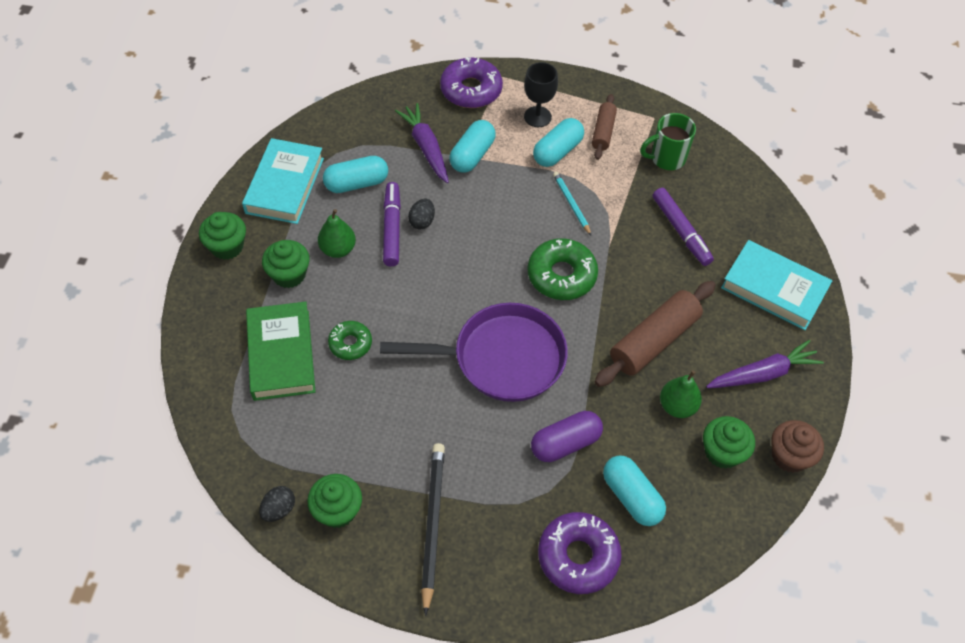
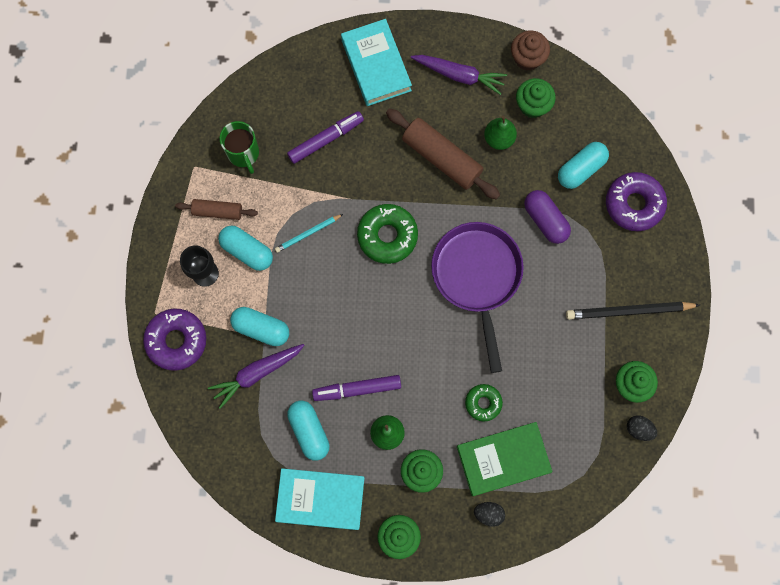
camera: 95 degrees left, 20 degrees up
black egg [408,198,435,230] -> black egg moved to [474,502,505,527]
purple carrot [706,340,824,388] -> purple carrot turned 135 degrees clockwise [411,55,507,95]
turquoise book [721,240,832,330] -> turquoise book turned 45 degrees counterclockwise [341,19,412,106]

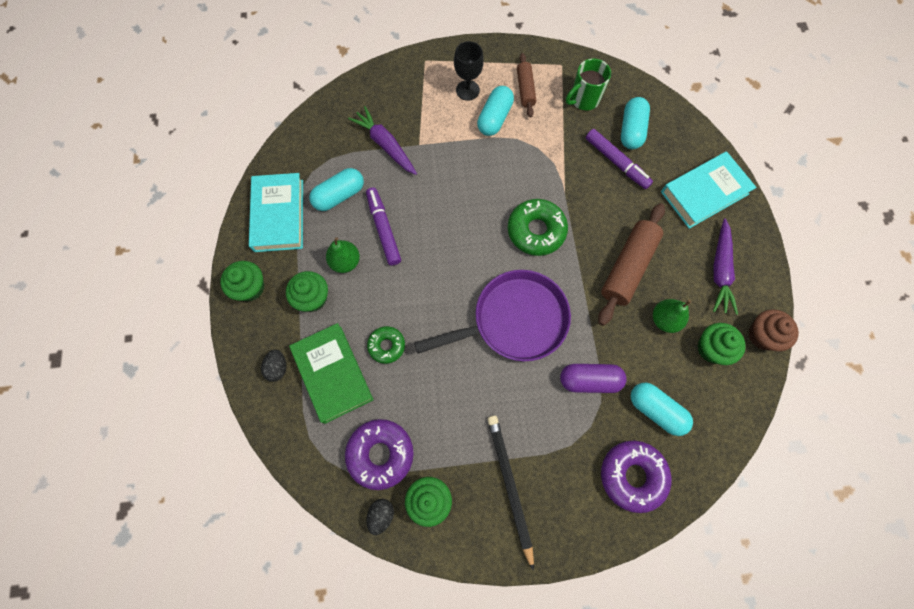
camera: 80 degrees right, 5 degrees down
purple donut [143,309,206,371] -> purple donut moved to [345,419,414,490]
turquoise capsule [230,307,289,346] -> turquoise capsule moved to [621,97,650,149]
turquoise pencil [275,214,343,253] -> none
purple capsule [524,190,571,244] -> purple capsule turned 45 degrees clockwise [560,364,627,393]

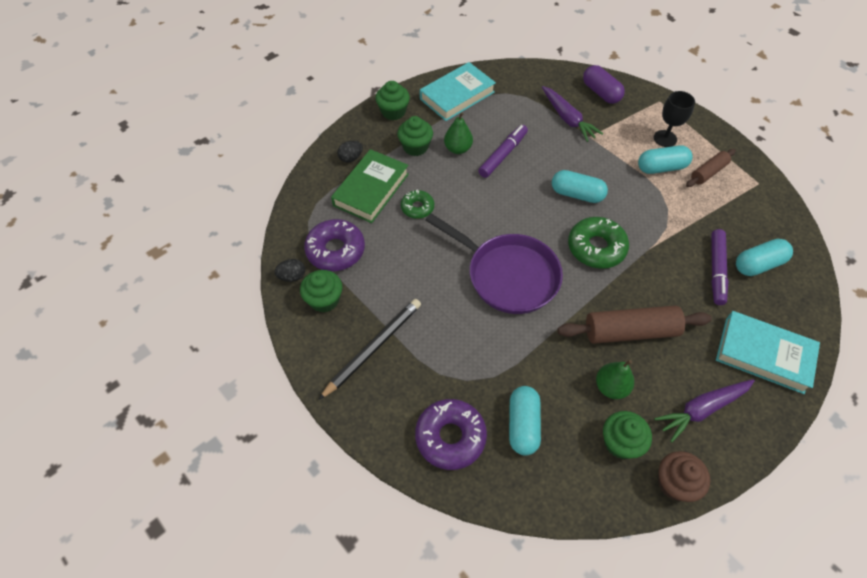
camera: 55 degrees right, 15 degrees down
turquoise capsule [309,168,364,211] -> turquoise capsule moved to [552,170,608,203]
purple carrot [348,106,417,175] -> purple carrot turned 135 degrees clockwise [542,86,603,142]
purple capsule [560,364,627,393] -> purple capsule moved to [583,65,625,104]
green mug [566,58,611,110] -> none

